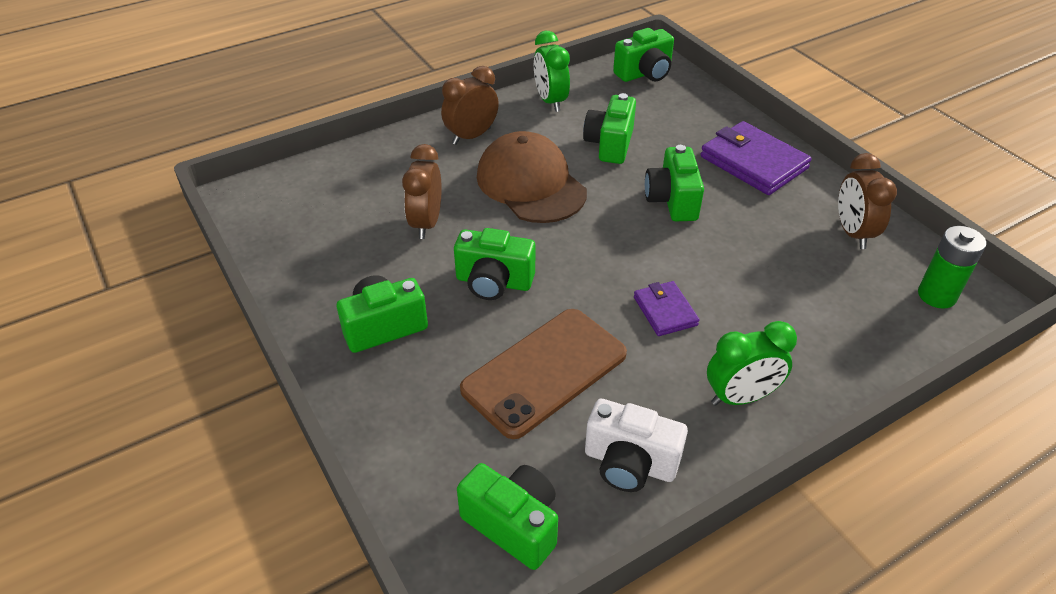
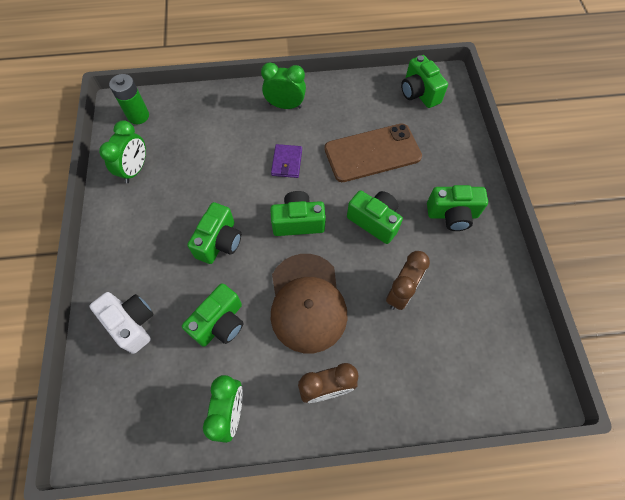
camera: 155 degrees left, 20 degrees up
white camera [585,399,688,492] -> white camera moved to [89,292,154,354]
green camera [613,28,674,82] -> green camera moved to [270,191,326,236]
purple wallet [701,121,812,195] -> none
brown clock [838,153,897,249] -> green clock [99,120,146,183]

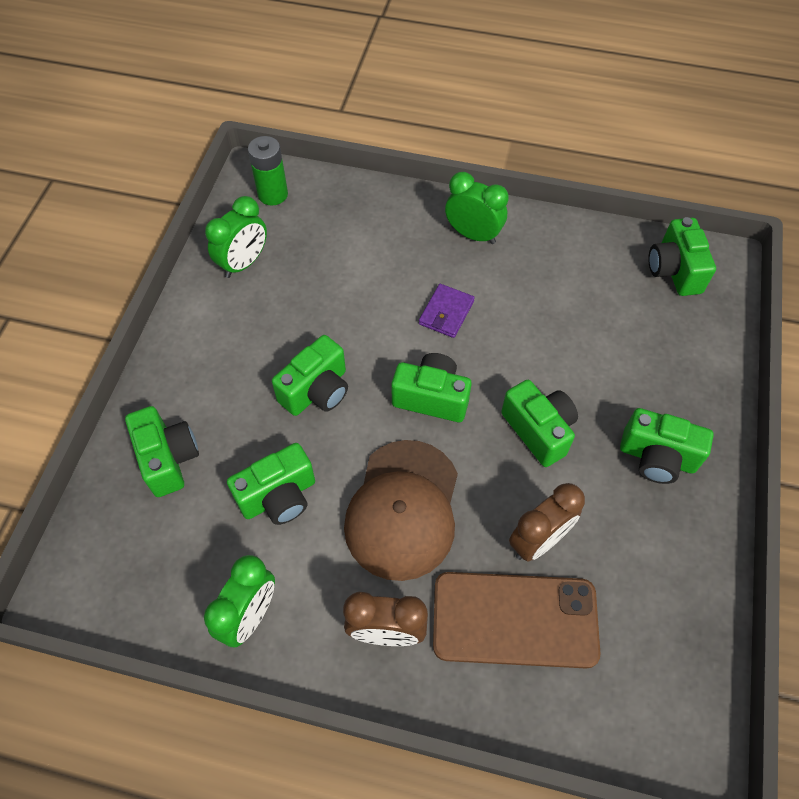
camera: 20 degrees right, 5 degrees down
white camera [89,292,154,354] -> green camera [125,406,199,497]
brown phone [324,123,422,182] -> brown phone moved to [433,572,600,669]

